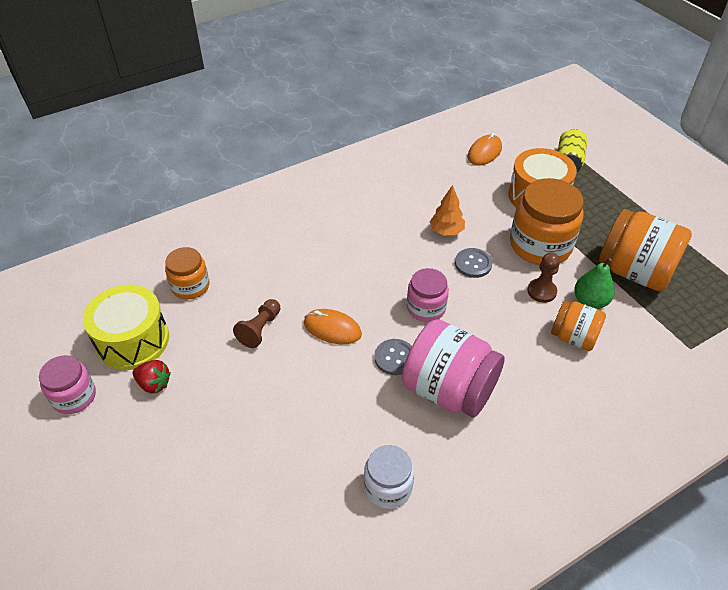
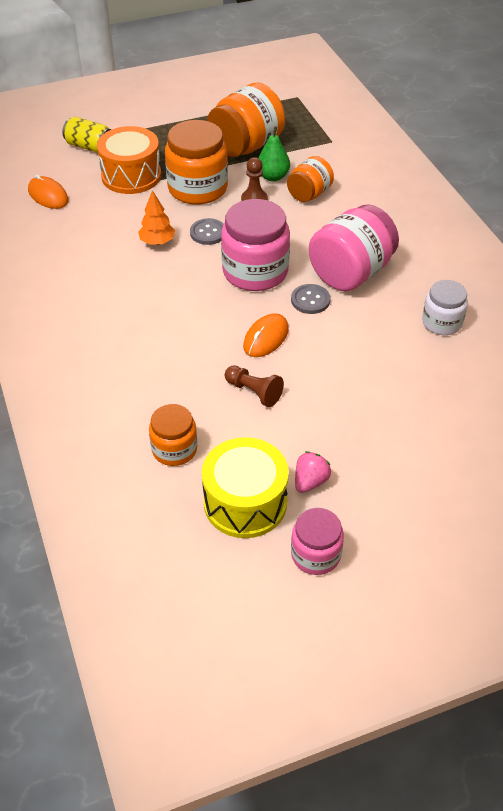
camera: 80 degrees left, 0 degrees up
red strawberry [133,360,171,394] -> pink strawberry [295,451,331,493]
pink jar [407,268,449,322] -> pink jar [221,199,290,291], size x1.72

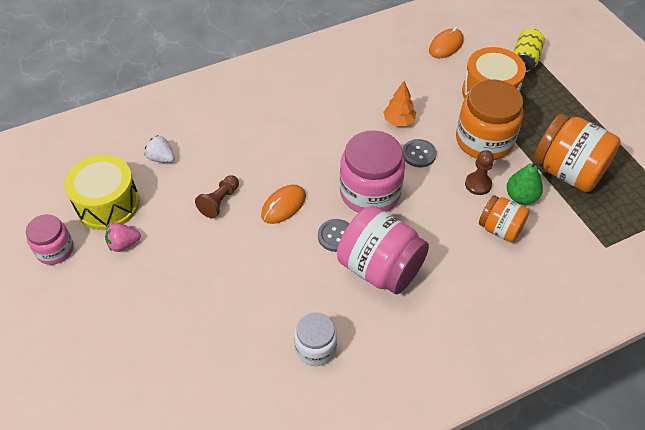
camera: 85 degrees right, 5 degrees up
orange jar [149,404,197,466] -> white strawberry [145,135,175,163]
orange mouse [243,313,289,357] -> orange mouse turned 75 degrees counterclockwise [261,185,306,224]
pink strawberry [295,451,331,493] -> pink strawberry turned 135 degrees clockwise [105,223,141,252]

